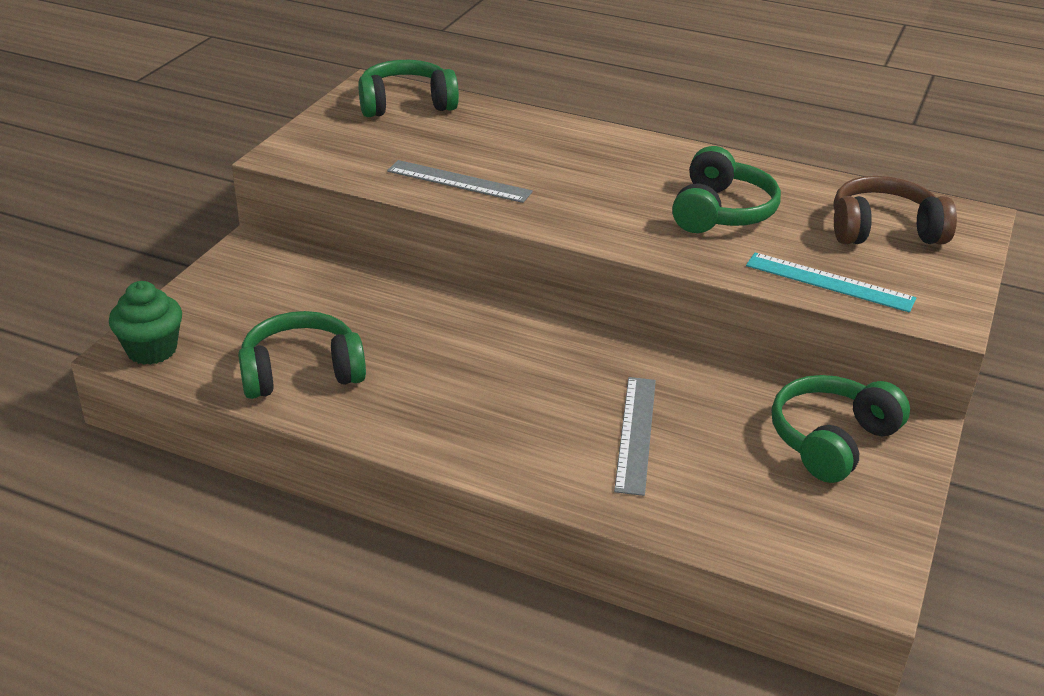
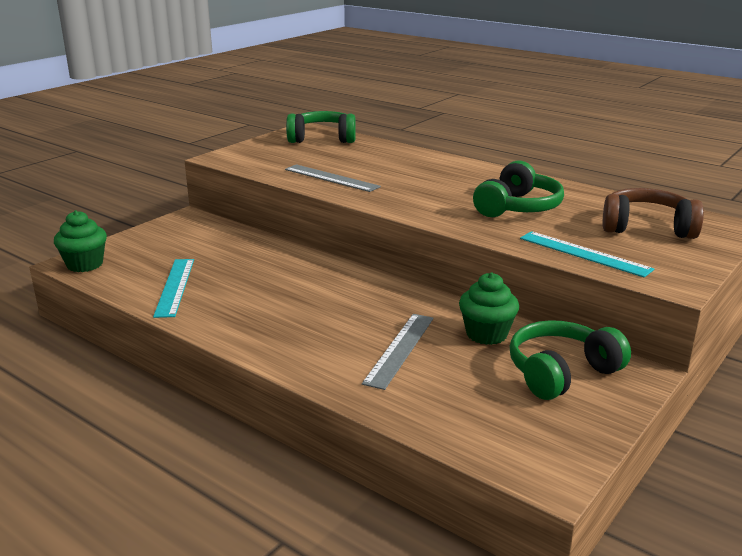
camera: 15 degrees right, 10 degrees down
green headphones [238,311,366,399] -> turquoise ruler [153,259,194,318]
none -> green cupcake [459,272,519,345]

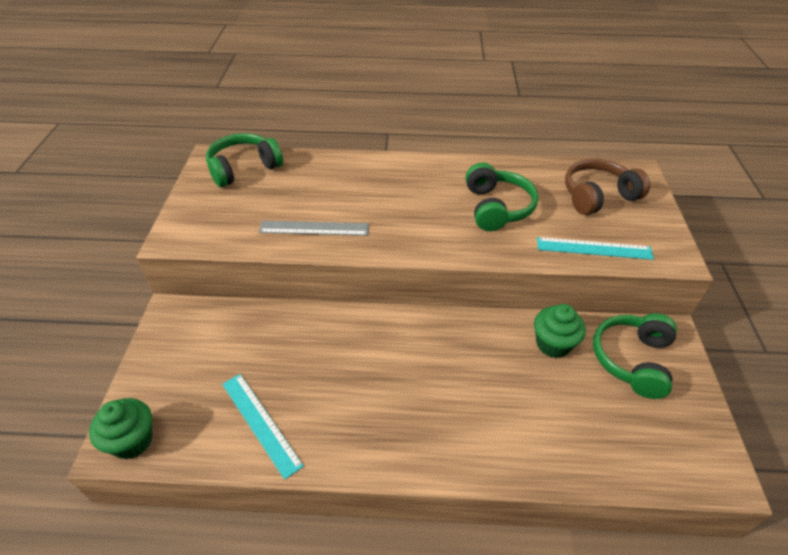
camera: 35 degrees left, 20 degrees up
grey ruler [362,314,434,390] -> none

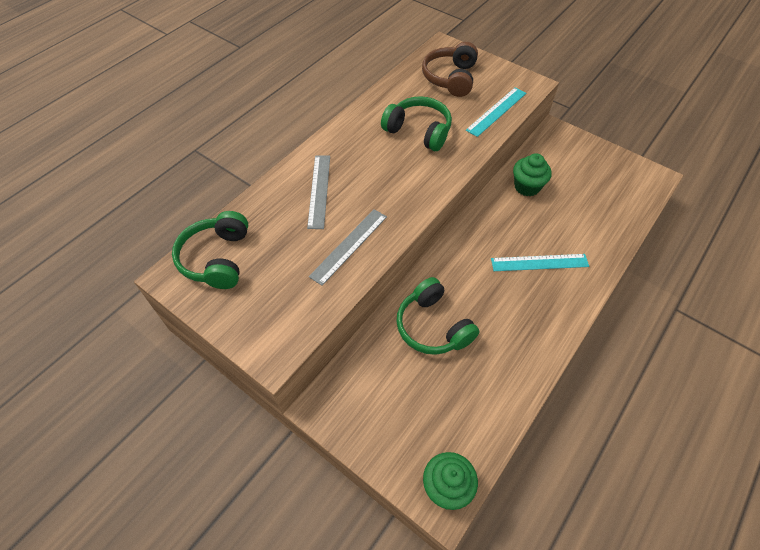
camera: 55 degrees left, 10 degrees up
turquoise ruler [222,374,304,480] -> turquoise ruler moved to [491,254,589,271]
green headphones [593,313,677,399] -> green headphones moved to [396,277,479,355]
none -> grey ruler [307,155,330,229]

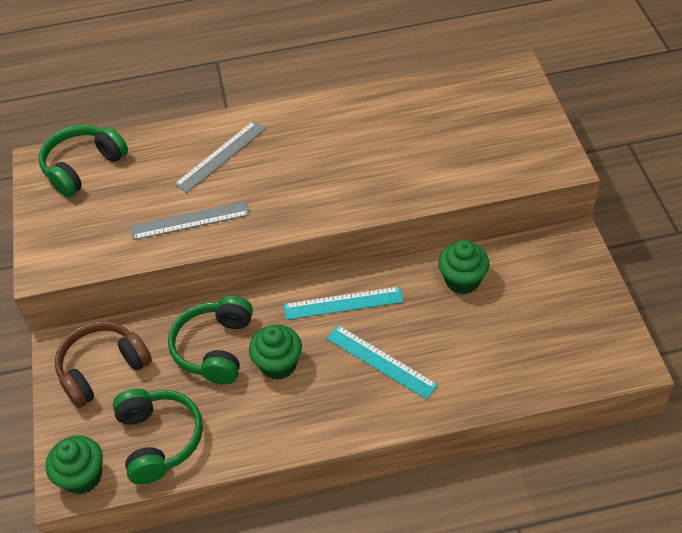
camera: 45 degrees right, 5 degrees down
green headphones [381,96,452,151] -> green headphones moved to [113,389,203,484]
brown headphones [422,42,478,97] -> brown headphones moved to [55,321,152,408]
turquoise ruler [466,87,526,137] -> turquoise ruler moved to [284,286,403,320]
none -> green cupcake [249,325,302,380]

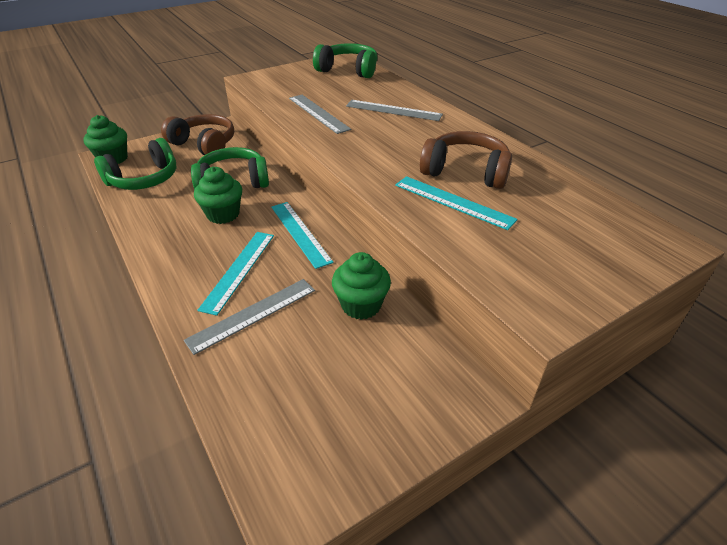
camera: 65 degrees right, 10 degrees down
none -> grey ruler [184,279,315,355]
none -> turquoise ruler [395,176,518,230]
none -> brown headphones [420,131,512,189]

